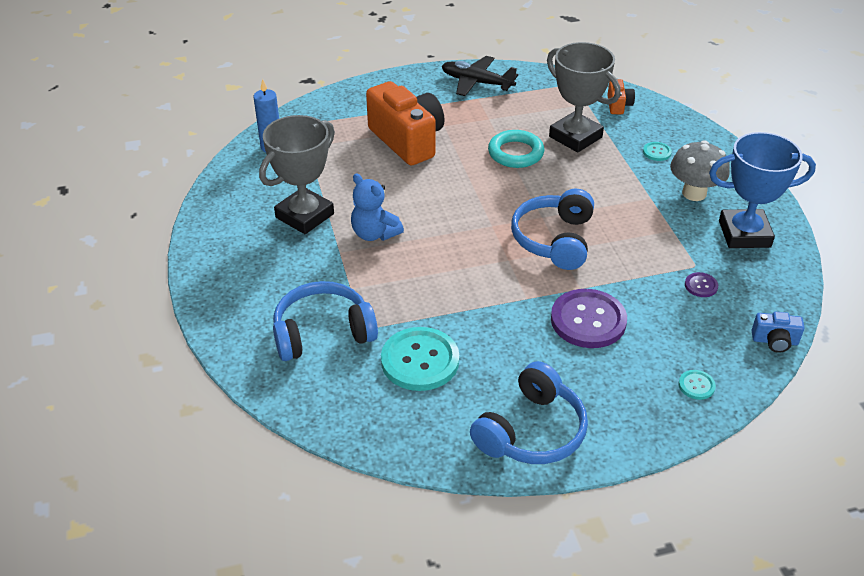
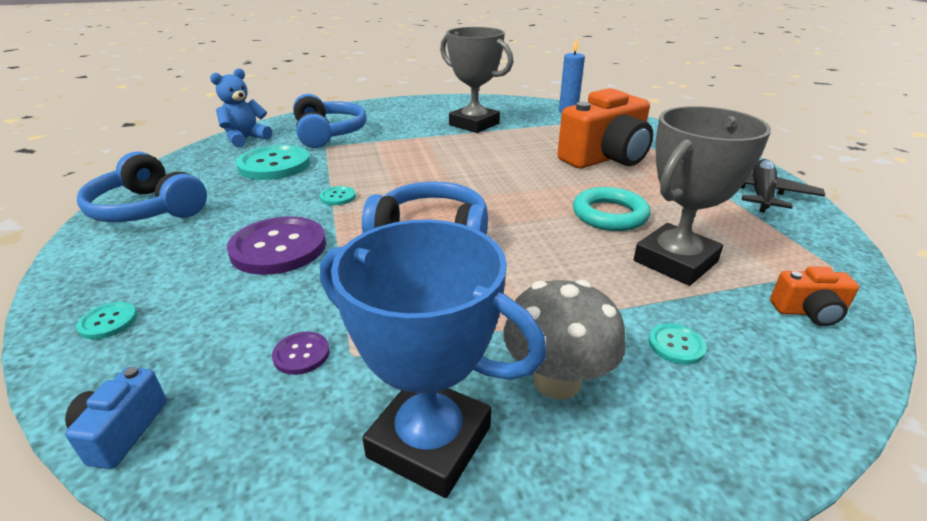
camera: 90 degrees right, 10 degrees down
blue teddy bear [351,173,404,241] -> blue teddy bear moved to [210,68,272,147]
blue trophy [709,132,816,248] -> blue trophy turned 60 degrees counterclockwise [320,220,546,498]
none -> turquoise button [320,186,356,205]

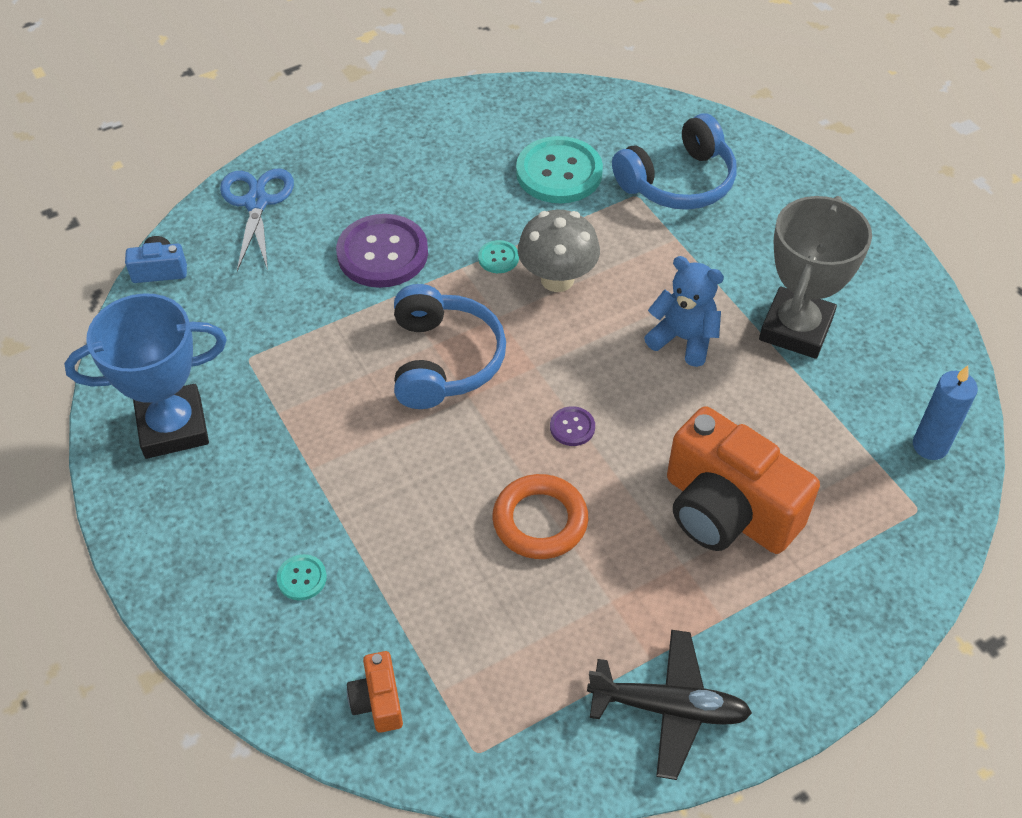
camera: 75 degrees right, 20 degrees up
turquoise button [76,302,137,339] -> blue scissors [220,169,294,271]
blue headphones [77,151,207,222] -> none
blue teddy bear [210,68,272,147] -> blue teddy bear moved to [644,256,724,367]
purple button [272,332,330,375] -> purple button moved to [550,406,595,446]
blue trophy [320,220,546,498] -> blue trophy turned 60 degrees clockwise [64,293,227,459]
grey mushroom [503,280,626,400] -> grey mushroom moved to [518,210,600,292]
turquoise ring [573,187,650,231] -> orange ring [492,474,588,559]
grey trophy [634,106,771,286] -> none

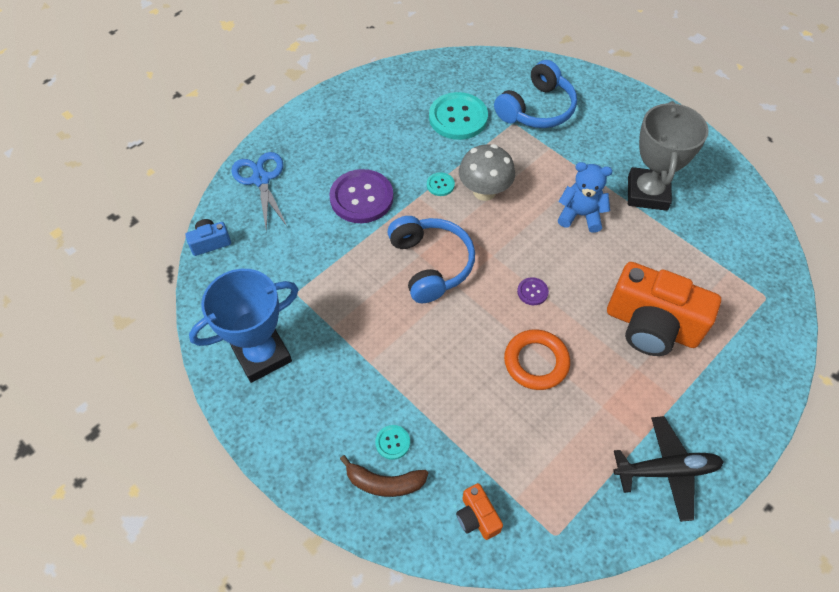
camera: 15 degrees left, 5 degrees up
blue candle [913,365,978,460] -> none
none -> brown banana [340,455,428,497]

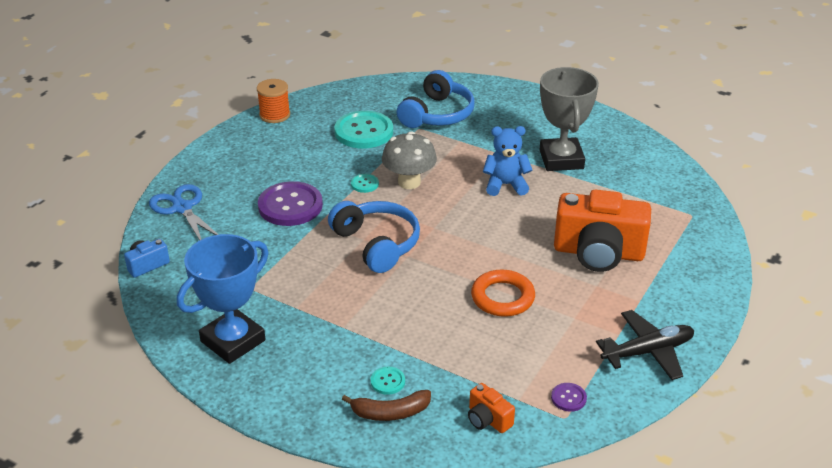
camera: 15 degrees left, 20 degrees down
purple button [517,277,549,305] -> purple button moved to [551,383,587,412]
none -> orange spool [257,79,290,123]

